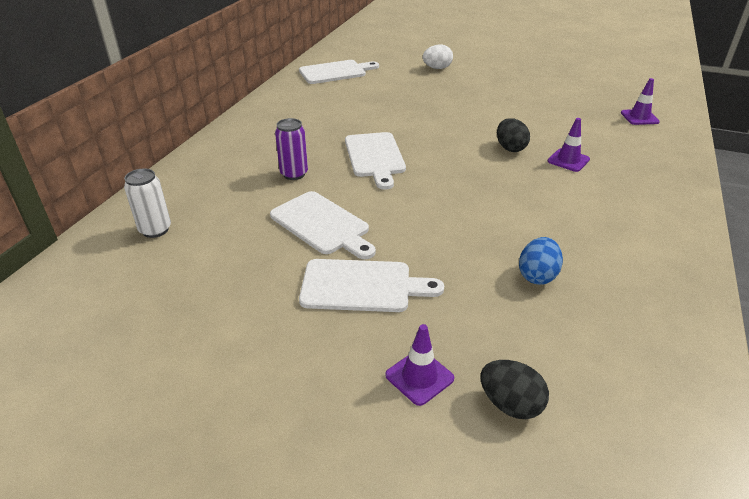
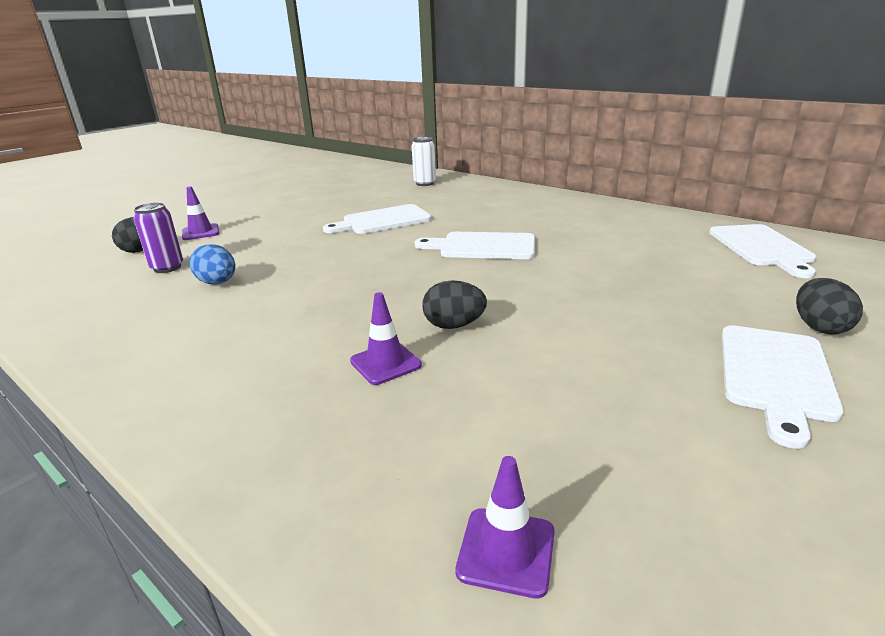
camera: 110 degrees right, 10 degrees down
purple can [275,118,308,180] -> purple can moved to [133,202,183,273]
white cutting board [299,259,444,312] -> white cutting board moved to [722,325,844,449]
white egg [423,44,453,69] -> black egg [796,278,863,335]

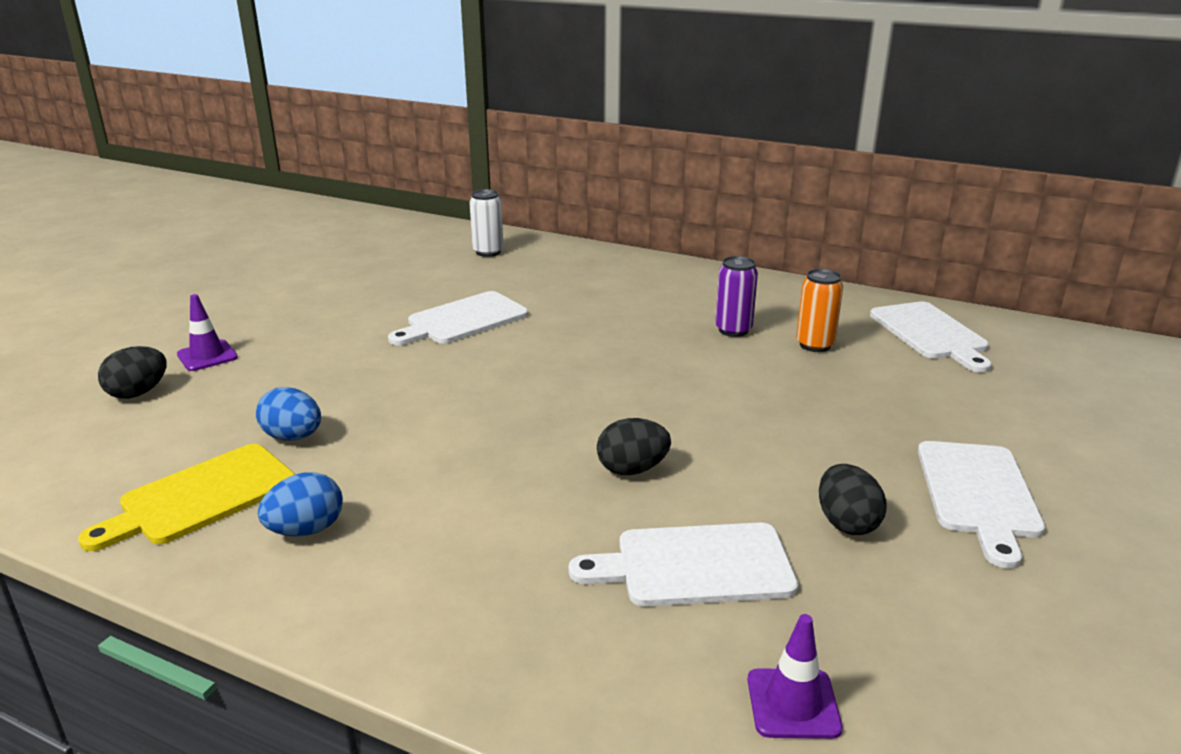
camera: 15 degrees left, 0 degrees up
purple can [133,202,183,273] -> purple can moved to [715,256,758,337]
purple traffic cone [350,292,422,385] -> none
white cutting board [415,232,535,259] -> white cutting board moved to [568,522,798,607]
black egg [796,278,863,335] -> black egg moved to [819,464,887,535]
none -> yellow cutting board [78,444,295,551]
none -> blue egg [258,472,343,537]
none -> orange can [796,269,843,352]

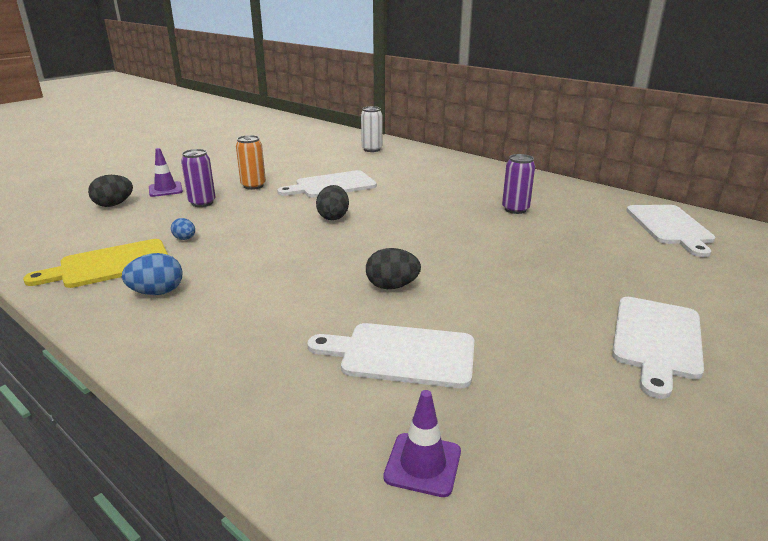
camera: 15 degrees right, 0 degrees up
blue egg [256,387,321,441] -> blue egg [171,218,195,240], size x0.62
orange can [796,269,843,352] -> orange can moved to [236,135,266,190]
black egg [819,464,887,535] -> black egg moved to [316,185,349,220]
none -> purple can [181,149,216,207]

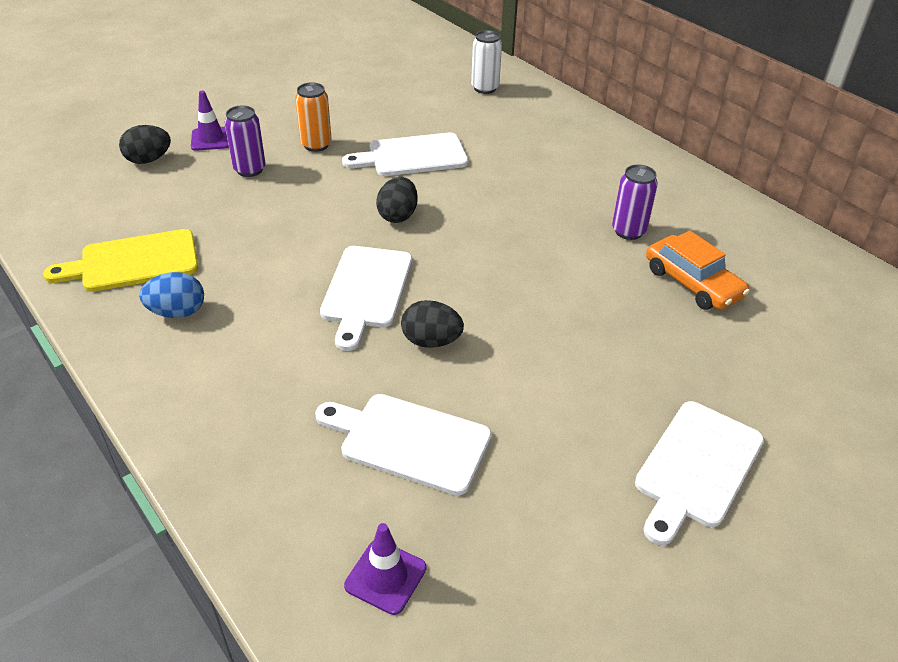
camera: 10 degrees right, 15 degrees up
blue egg [171,218,195,240] -> none
white cutting board [626,205,715,257] -> white cutting board moved to [320,246,412,351]
none -> orange car [646,231,750,310]

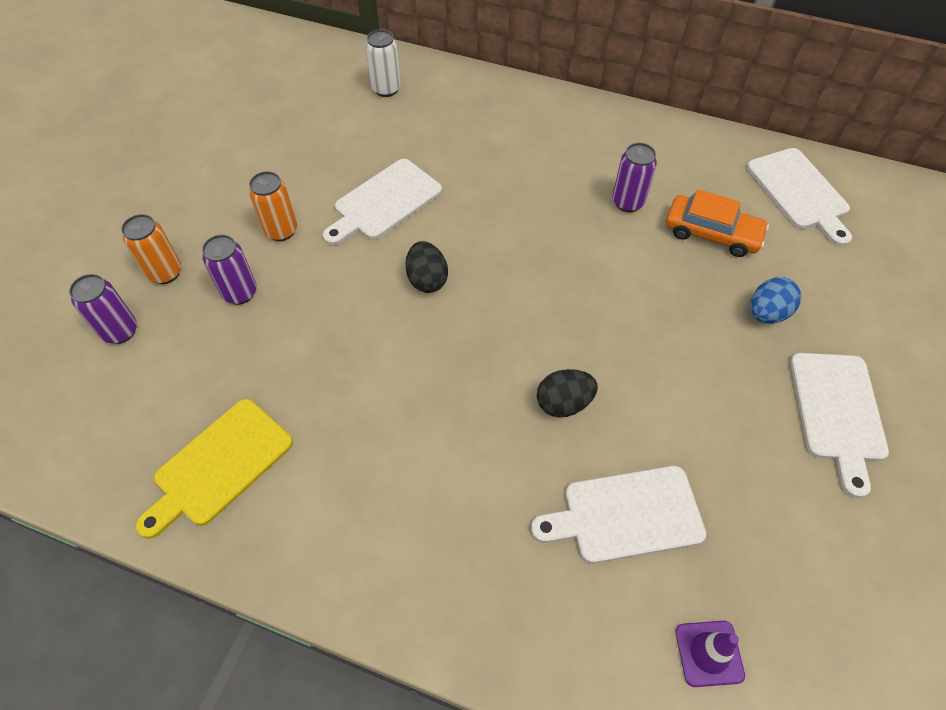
camera: 30 degrees left, 15 degrees up
black egg [119,125,171,164] -> purple can [69,274,137,344]
blue egg [139,272,204,318] -> blue egg moved to [750,277,801,324]
purple traffic cone [191,91,229,151] -> orange can [121,214,181,284]
white cutting board [320,246,412,351] -> white cutting board moved to [747,148,852,246]

